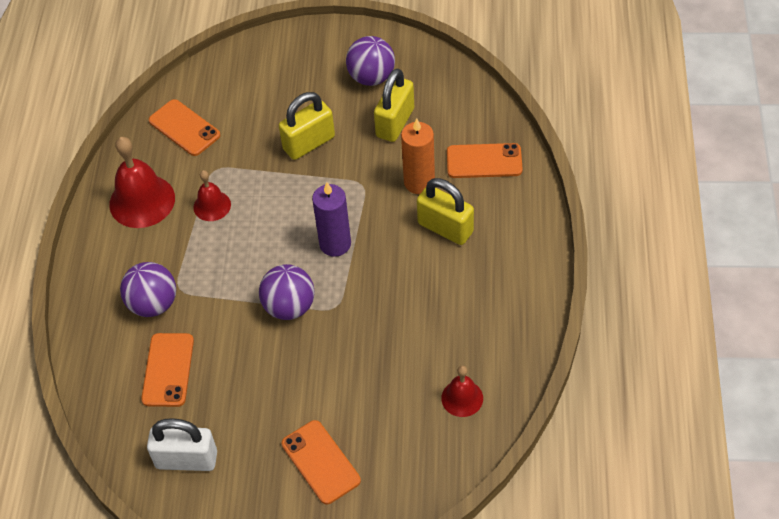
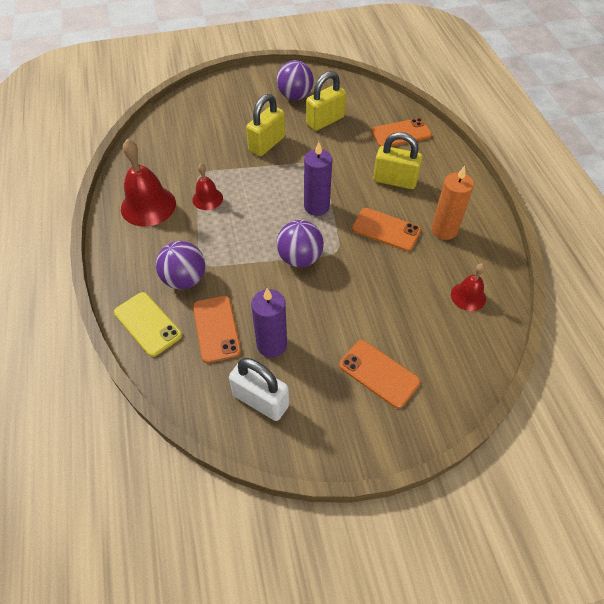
camera: 20 degrees left, 0 degrees up
white padlock [147,418,217,471] -> white padlock turned 45 degrees clockwise [229,358,289,421]
orange phone [149,99,221,156] -> orange phone moved to [352,208,421,251]
yellow padlock [374,69,414,142] -> yellow padlock turned 45 degrees clockwise [306,71,346,131]
orange candle [401,118,435,194] -> orange candle moved to [431,166,474,240]
none -> yellow phone [114,292,182,357]
none -> purple candle [251,288,287,357]

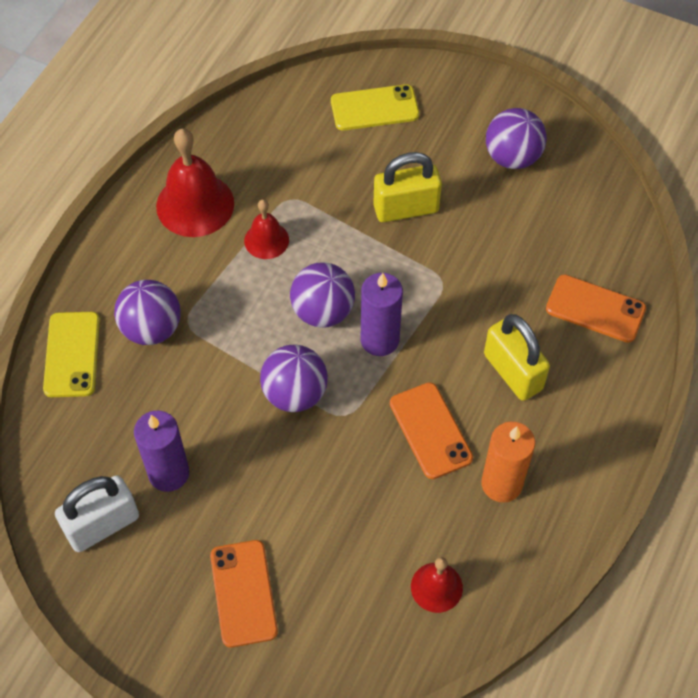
camera: 40 degrees right, 5 degrees up
orange phone [193,296,241,363] -> none
white padlock [229,358,289,421] -> white padlock turned 75 degrees clockwise [55,475,139,552]
yellow padlock [306,71,346,131] -> none
none -> purple ball [290,262,355,328]
none -> yellow phone [331,84,419,130]

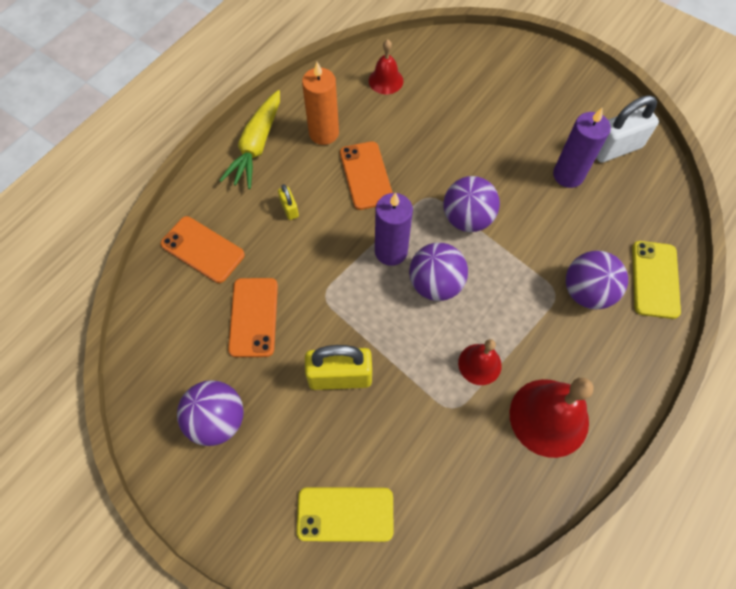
camera: 170 degrees left, 5 degrees up
orange phone [210,540,278,648] -> orange phone moved to [228,278,278,357]
yellow padlock [484,314,550,401] -> yellow padlock [278,184,299,220], size x0.48
none -> yellow carrot [219,90,280,189]

